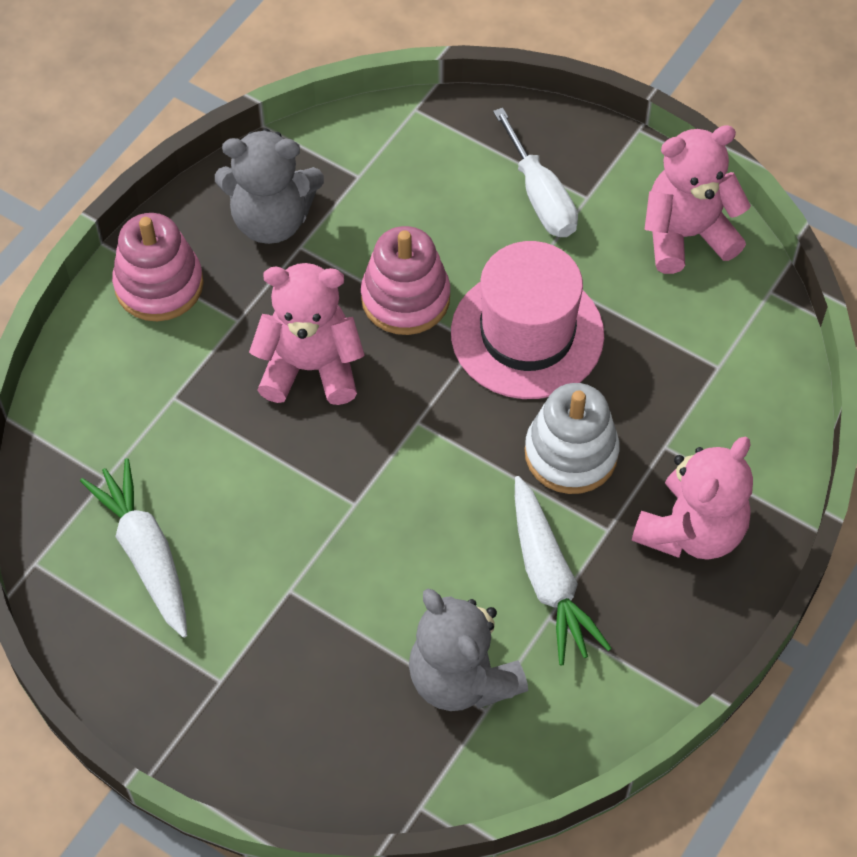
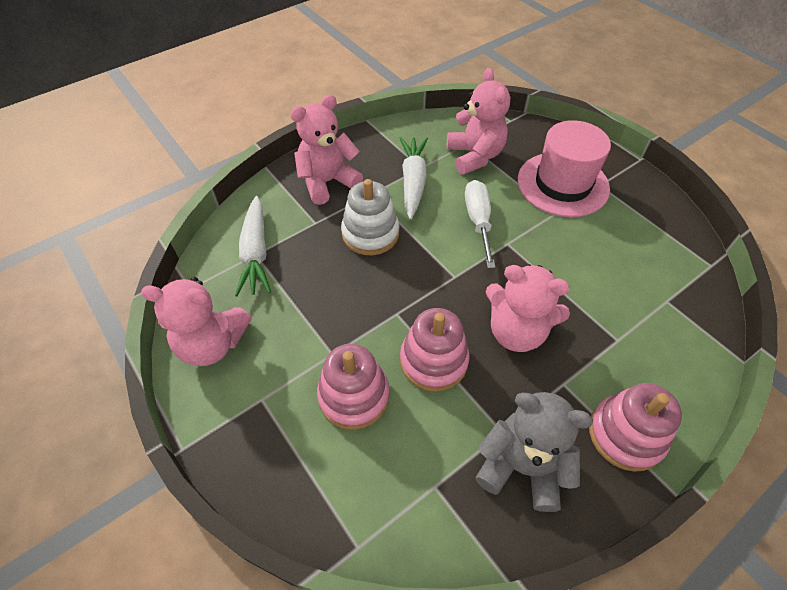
camera: 160 degrees left, 5 degrees down
white carrot [80,458,187,638] -> white carrot moved to [235,196,271,297]
grey teddy bear [409,588,528,711] -> pink teddy bear [447,68,510,175]
pink hat [451,241,604,399] -> pink hat moved to [518,120,611,217]
white screwdriver [493,108,578,237] -> white screwdriver moved to [465,180,495,268]
none -> pink stacking toy [317,344,389,430]

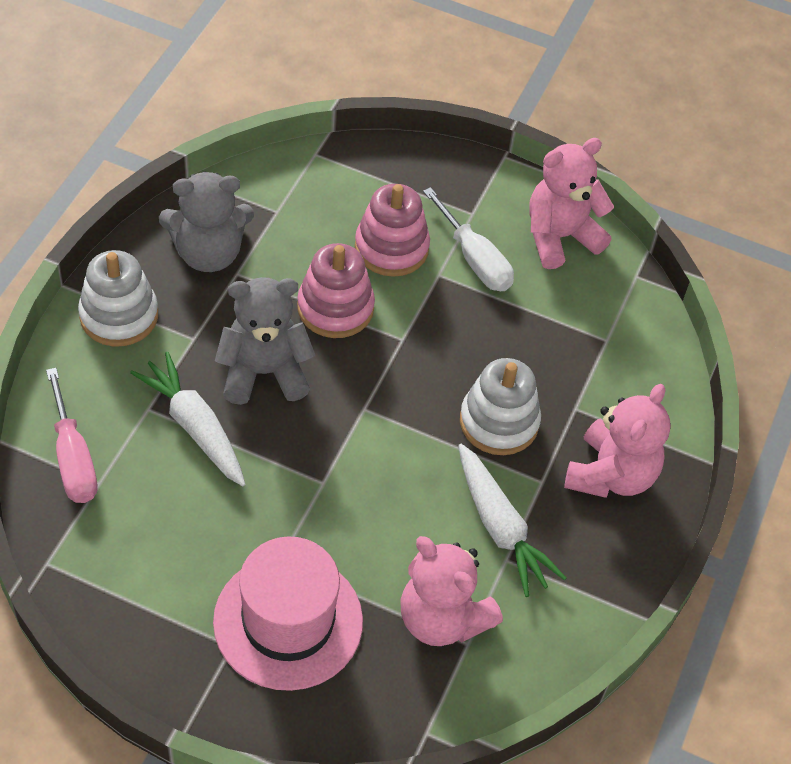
camera: 145 degrees right, 0 degrees up
white carrot [235,196,271,297] -> white carrot moved to [130,351,245,486]
white screwdriver [465,180,495,268] -> white screwdriver moved to [423,187,514,291]
pink teddy bear [486,264,570,352] -> grey teddy bear [215,277,315,405]
pink stacking toy [589,383,682,472] -> white stacking toy [78,250,158,346]
none -> pink screwdriver [46,368,98,503]

